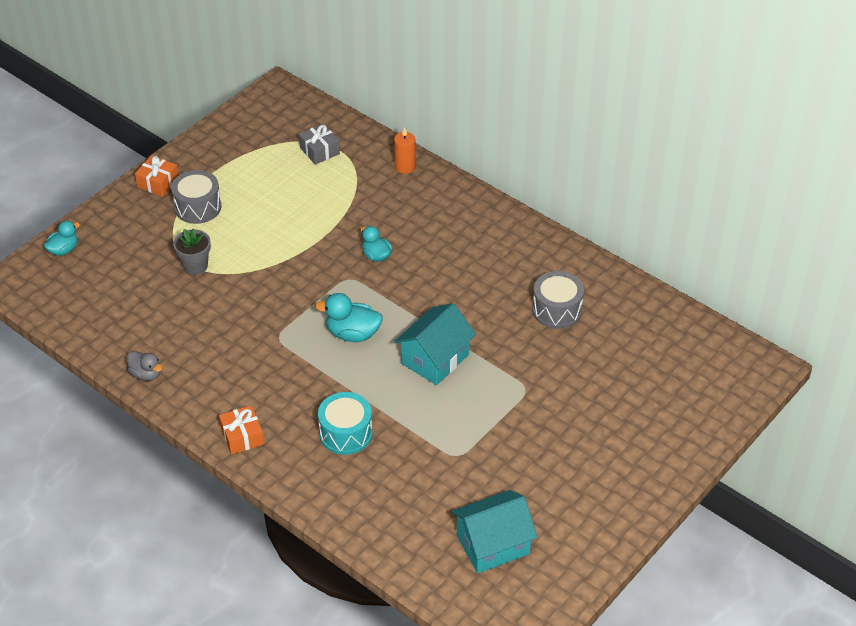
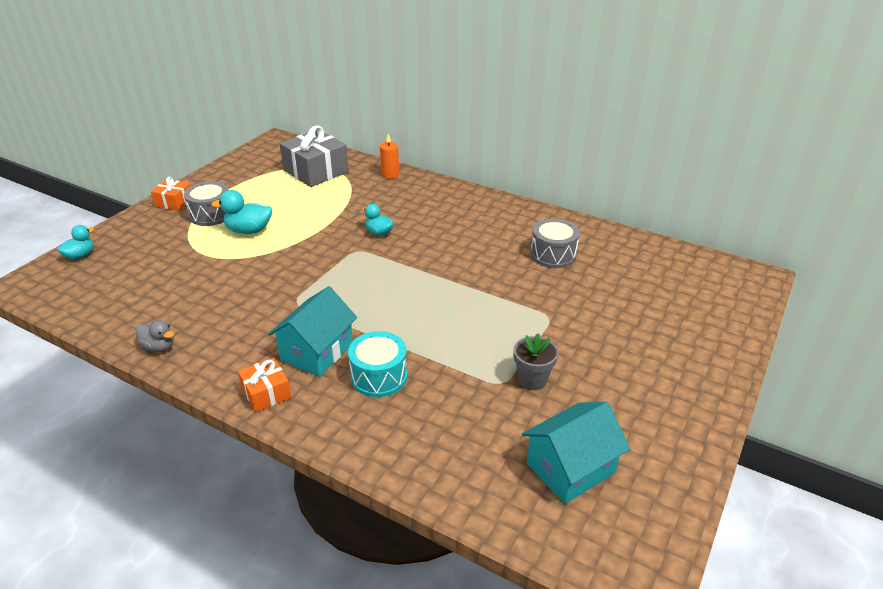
camera: 10 degrees left, 10 degrees down
grey flower pot [173,228,211,275] -> grey flower pot moved to [513,333,558,390]
grey gift [299,124,340,165] -> grey gift [280,125,349,187], size x1.88
turquoise duck [315,293,383,342] -> turquoise duck moved to [211,190,272,234]
turquoise house [394,303,476,385] -> turquoise house moved to [268,286,357,377]

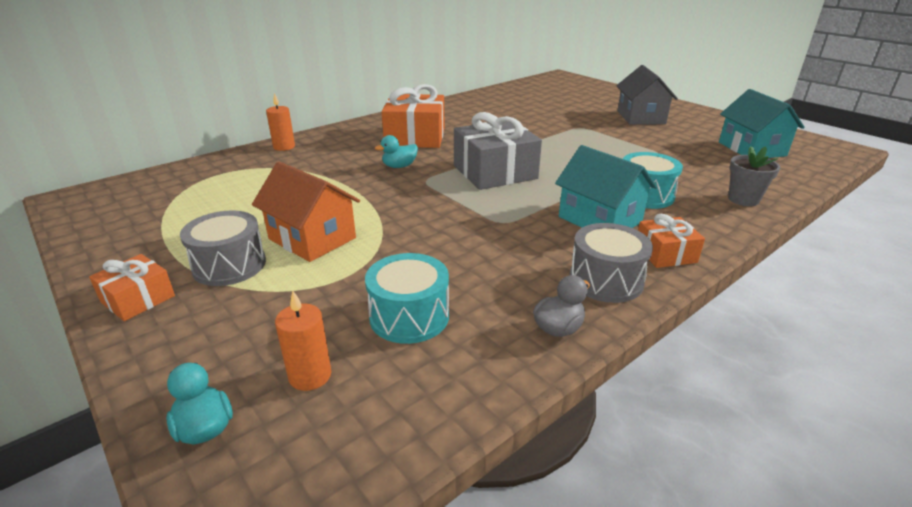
camera: 70 degrees left, 5 degrees down
turquoise duck [211,190,272,234] -> orange house [252,161,360,262]
grey gift [280,125,349,187] -> grey gift moved to [454,112,542,190]
grey flower pot [513,333,558,390] -> grey flower pot moved to [728,146,780,206]
grey drum [530,218,580,268] -> grey drum moved to [570,223,653,303]
none -> orange candle [275,291,332,391]
none -> turquoise drum [365,253,449,344]
none -> orange gift [382,84,445,148]
none -> grey house [616,65,678,125]

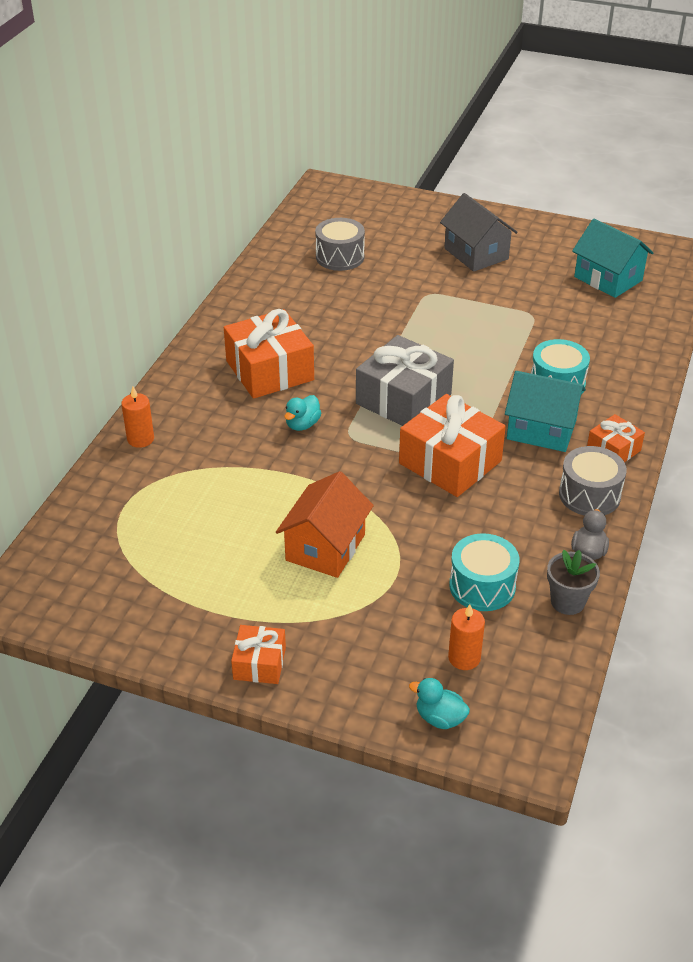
camera: 30 degrees left, 10 degrees up
grey drum [180,211,266,286] -> grey drum moved to [315,218,365,271]
orange house [252,161,360,262] -> orange house turned 75 degrees counterclockwise [276,471,374,578]
grey flower pot [728,146,780,206] -> grey flower pot moved to [547,550,600,615]
none -> orange gift [399,394,506,497]

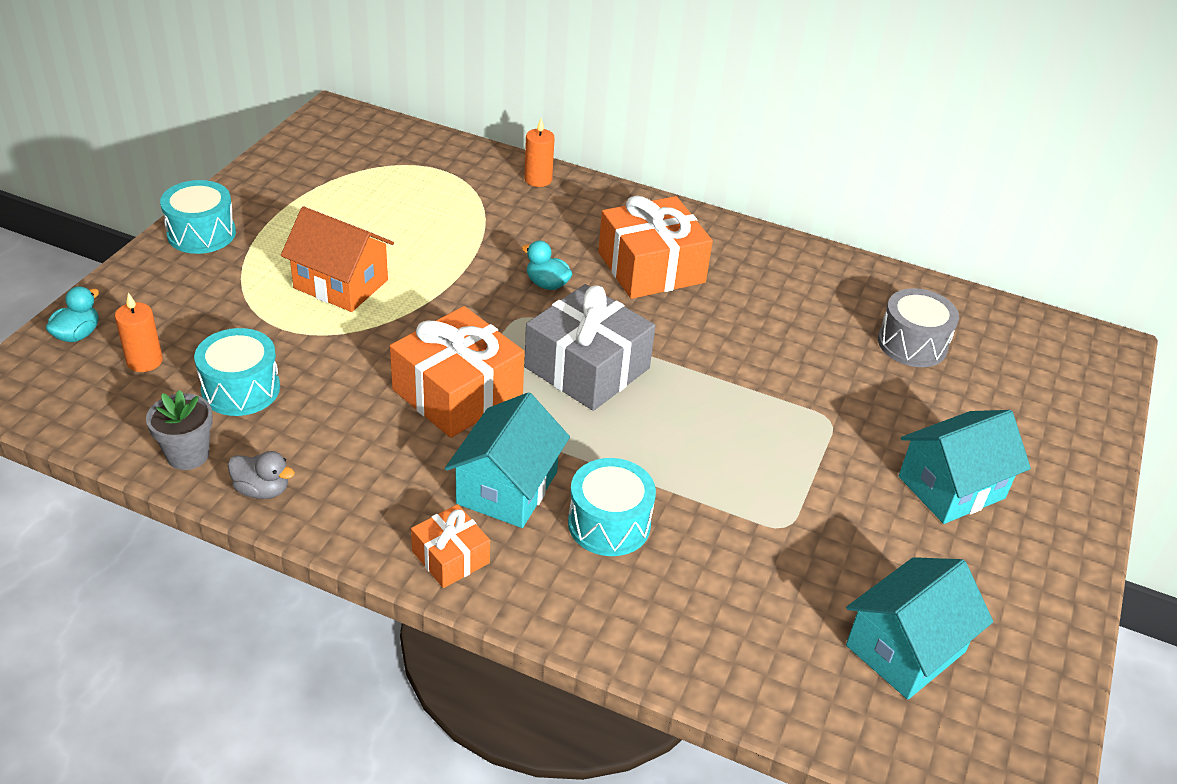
camera: 90 degrees right, 0 degrees up
orange gift [231,625,286,684] -> turquoise drum [160,180,236,254]
grey house [440,193,518,272] -> turquoise house [899,410,1031,524]
grey drum [559,446,627,516] -> none

